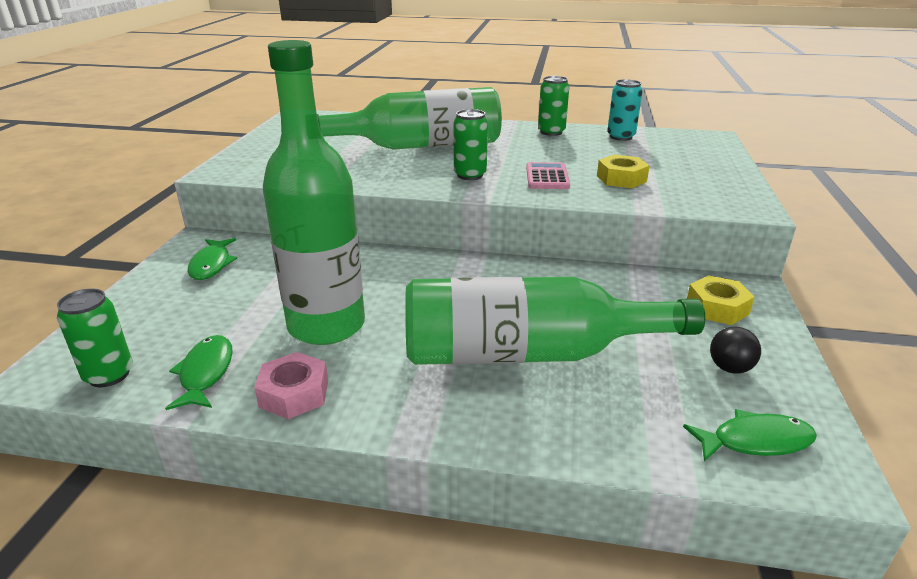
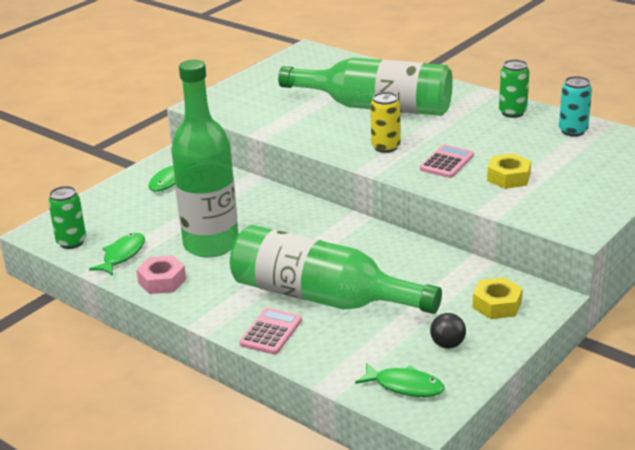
camera: 30 degrees right, 0 degrees up
green can [454,109,488,180] -> yellow can [371,92,400,153]
none -> pink calculator [239,308,302,355]

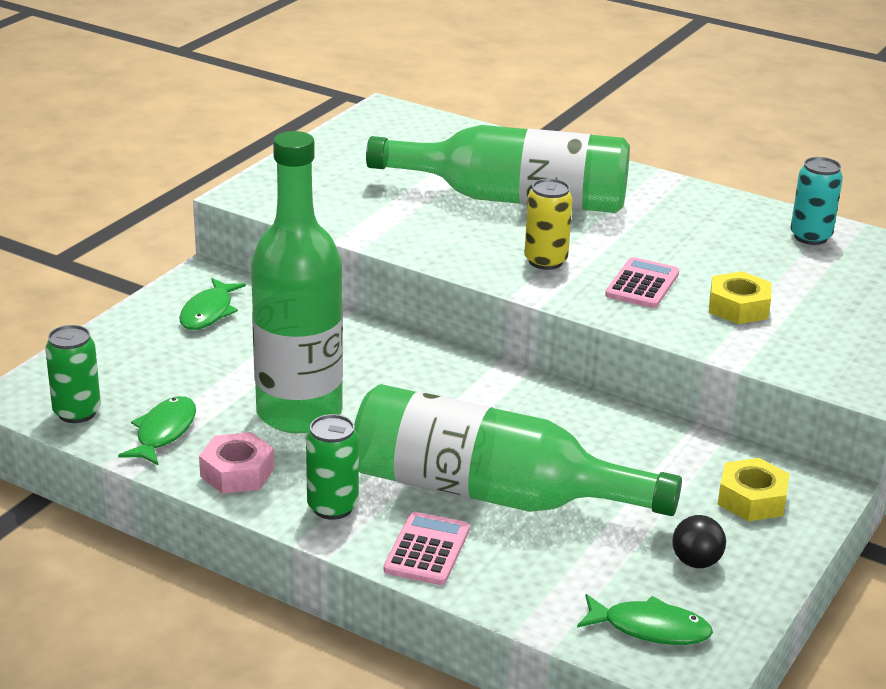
camera: 10 degrees left, 0 degrees up
green can [499,59,529,118] -> green can moved to [306,414,359,520]

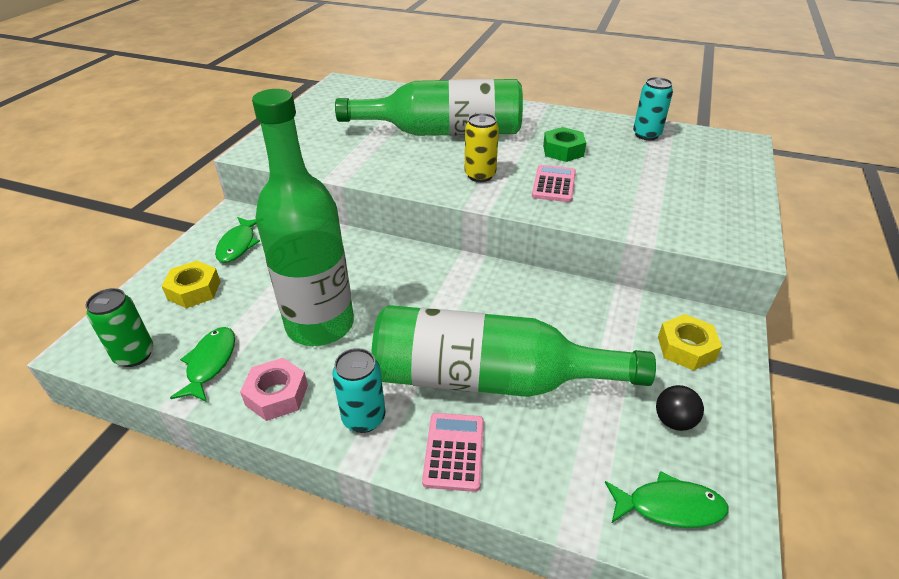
camera: 10 degrees left, 10 degrees up
green can [306,414,359,520] -> turquoise can [332,348,385,433]
yellow nut [709,271,771,324] -> yellow nut moved to [162,261,220,308]
none -> green nut [543,127,586,162]

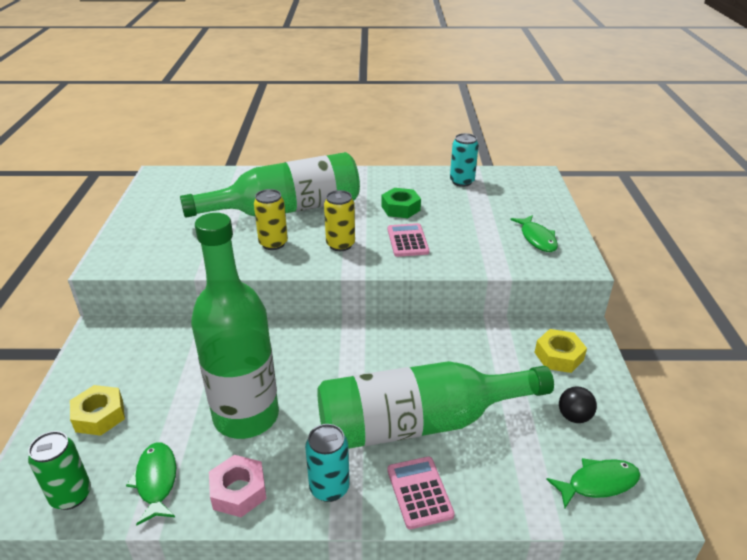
camera: 20 degrees left, 5 degrees down
green fish [215,217,260,263] -> green fish moved to [510,215,558,252]
none -> yellow can [254,189,288,250]

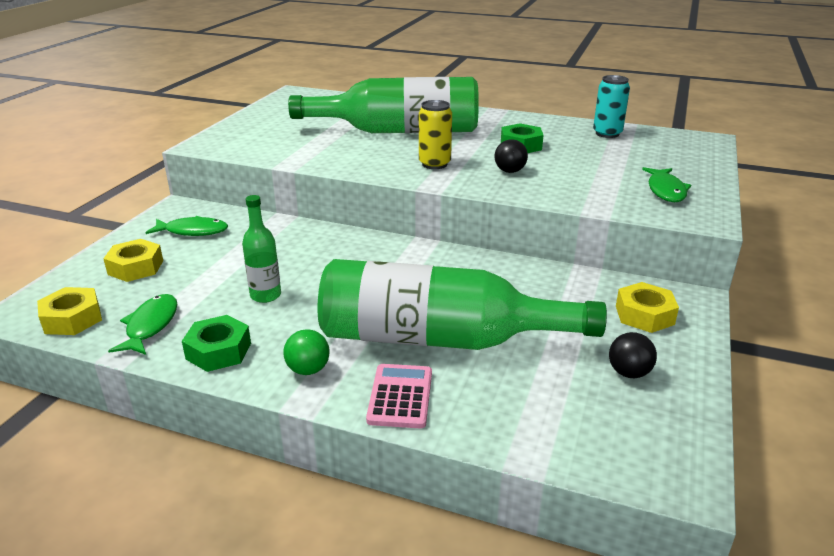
camera: 20 degrees right, 5 degrees down
green can [28,431,91,510] -> yellow nut [37,287,102,335]
green bottle [191,213,279,439] -> green bottle [242,195,281,303], size x0.44
pink nut [209,455,267,517] -> green nut [182,315,251,372]
yellow can [254,189,288,250] -> none
turquoise can [305,424,350,502] -> green ball [283,329,330,375]
pink calculator [388,223,430,257] -> black ball [495,139,528,173]
green fish [546,458,640,508] -> green fish moved to [145,216,228,236]

